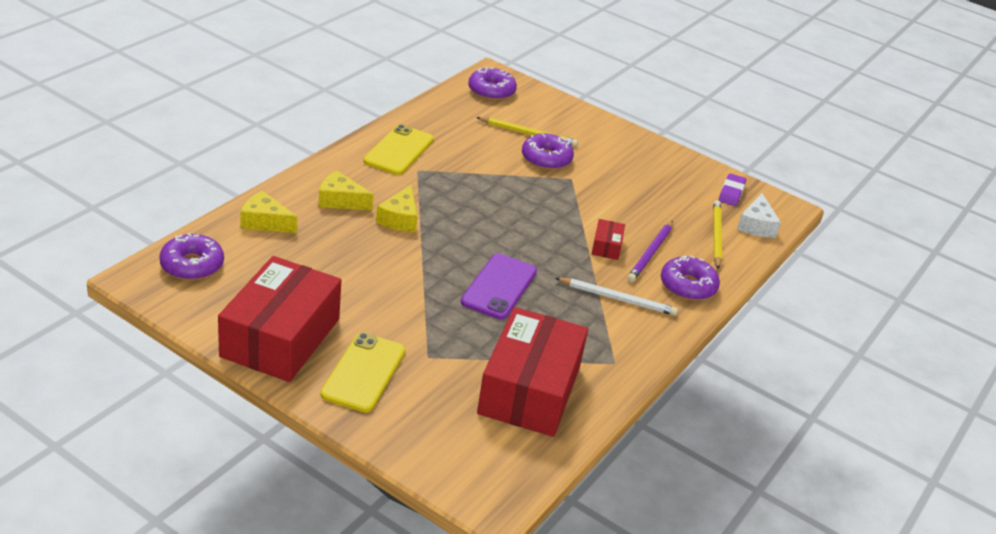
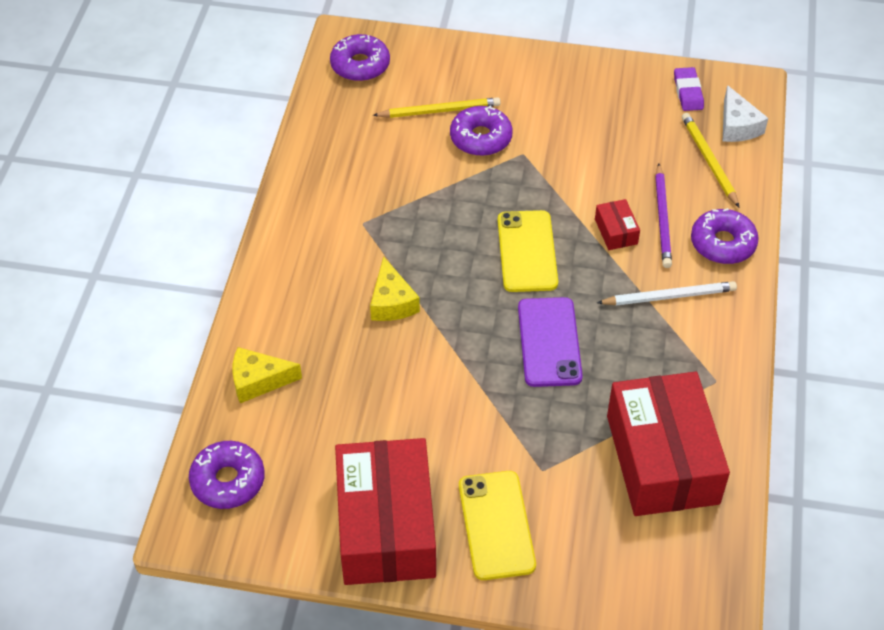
camera: 20 degrees left, 15 degrees up
yellow cheese [318,171,374,210] -> none
yellow phone [364,124,434,175] -> yellow phone moved to [498,210,558,292]

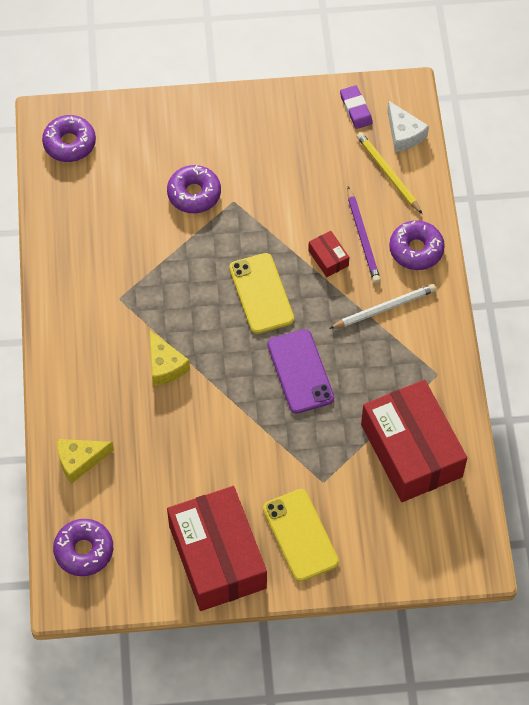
camera: 15 degrees left, 10 degrees up
yellow pencil [373,97,500,118] -> none

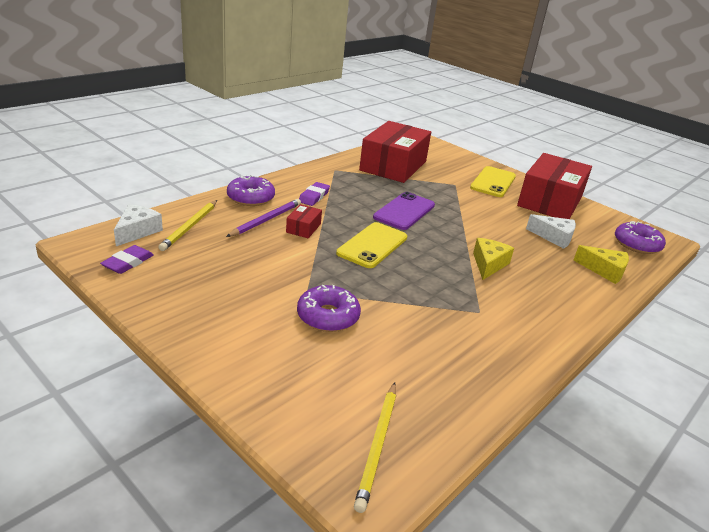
camera: 135 degrees left, 30 degrees down
purple donut [42,115,96,162] -> yellow pencil [354,382,396,513]
white pencil [329,284,436,329] -> purple eraser [299,182,330,206]
none -> white cheese [526,214,576,249]

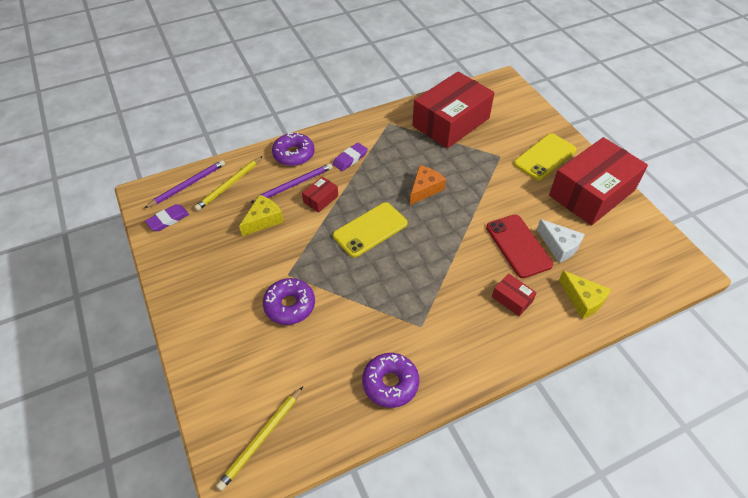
camera: 25 degrees right, 20 degrees up
white cheese [114,204,163,246] -> purple pencil [145,160,225,208]
purple phone [373,192,435,230] -> orange cheese [410,165,446,205]
yellow cheese [473,238,514,280] -> yellow cheese moved to [239,195,284,236]
purple donut [615,221,666,254] -> purple donut moved to [362,353,419,408]
none -> red phone [486,214,553,278]
none -> red box [492,274,537,316]

